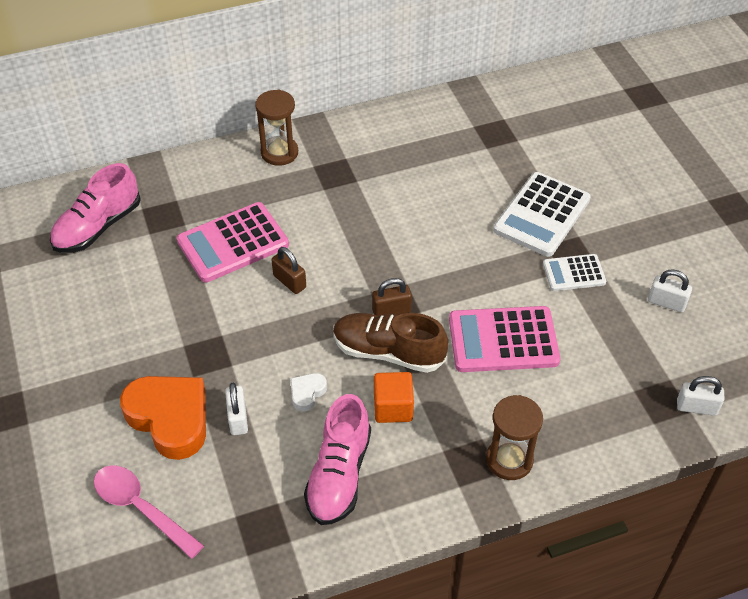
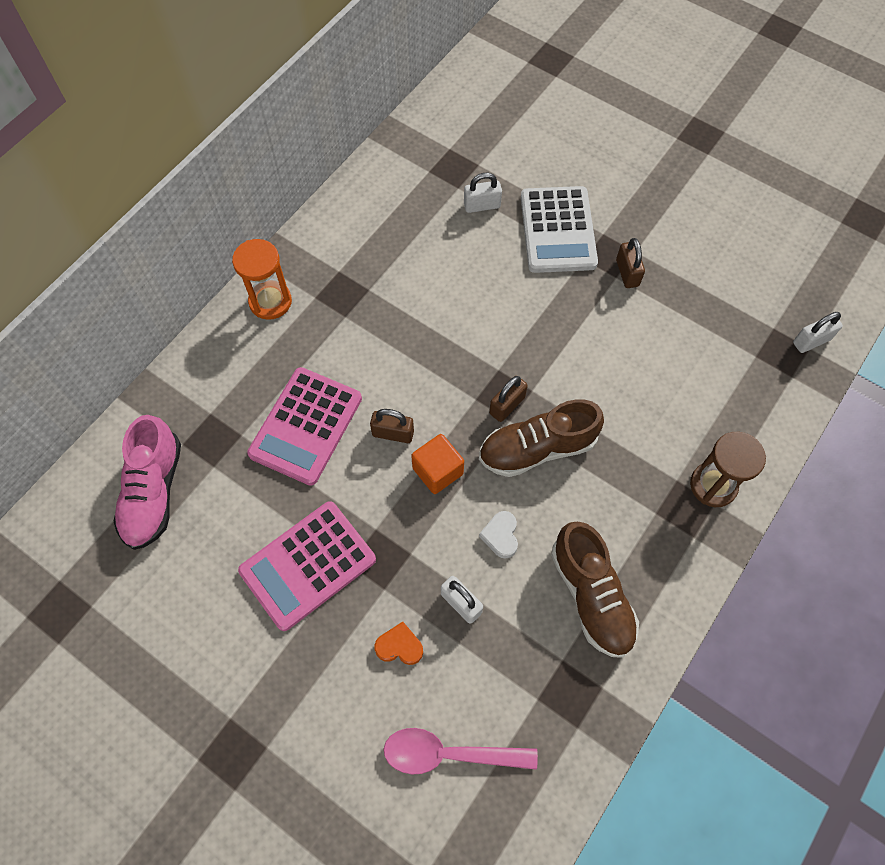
camera: 35 degrees left, 15 degrees up
orange heart [120,376,206,460] -> orange heart [374,622,423,665], size x0.45
brown hourglass [255,90,298,166] -> orange hourglass [232,239,292,320]
pink shoe [304,394,371,525] -> brown shoe [551,522,639,658]
orange cube [374,372,414,423] -> orange cube moved to [411,434,464,494]
pink calculator [449,306,560,372] -> pink calculator moved to [238,501,376,631]
white calculator [543,254,606,291] -> brown padlock [616,238,645,288]
white padlock [648,269,692,312] -> white padlock moved to [464,173,502,213]

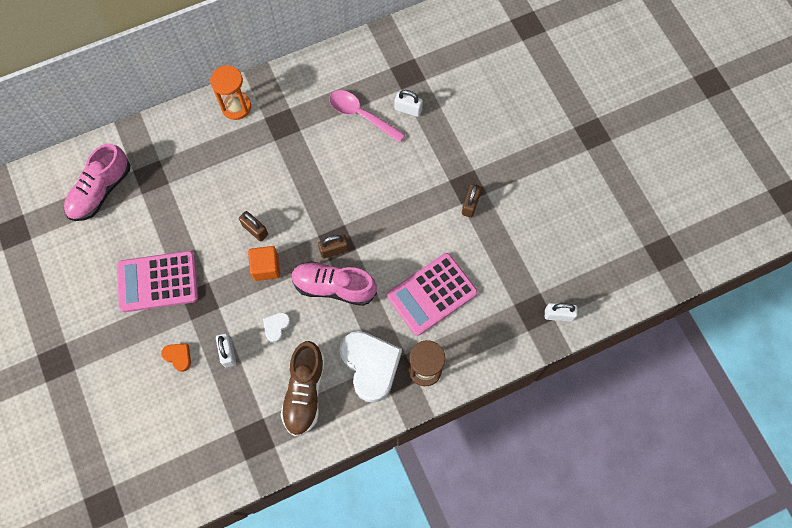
camera: 30 degrees right, 5 degrees up
pink calculator [247,367,362,486] -> pink calculator moved to [387,253,478,336]
pink spoon [384,728,538,774] -> pink spoon moved to [329,90,406,143]
brown shoe [479,399,604,477] -> pink shoe [291,261,377,306]
white calculator [521,186,598,273] -> none
none -> white heart [339,331,402,403]

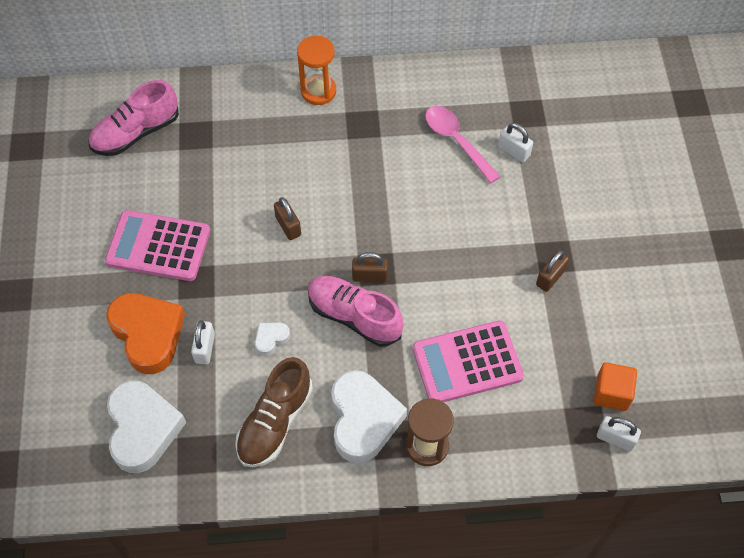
camera: 20 degrees right, 10 degrees down
orange heart [161,344,191,372] -> orange heart [106,293,185,374], size x2.24
orange cube [248,246,280,281] -> orange cube moved to [594,362,637,411]
none -> white heart [107,380,186,473]

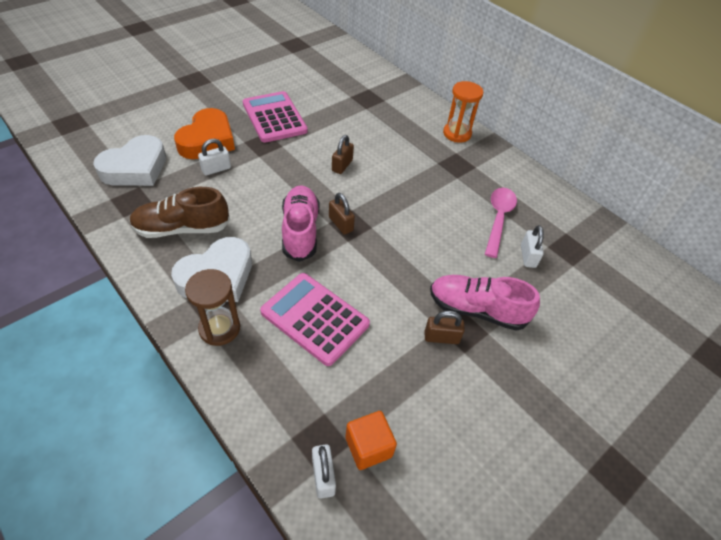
camera: 50 degrees right, 10 degrees down
pink shoe [89,80,179,156] -> pink shoe moved to [430,275,540,331]
white heart [255,323,290,356] -> none

